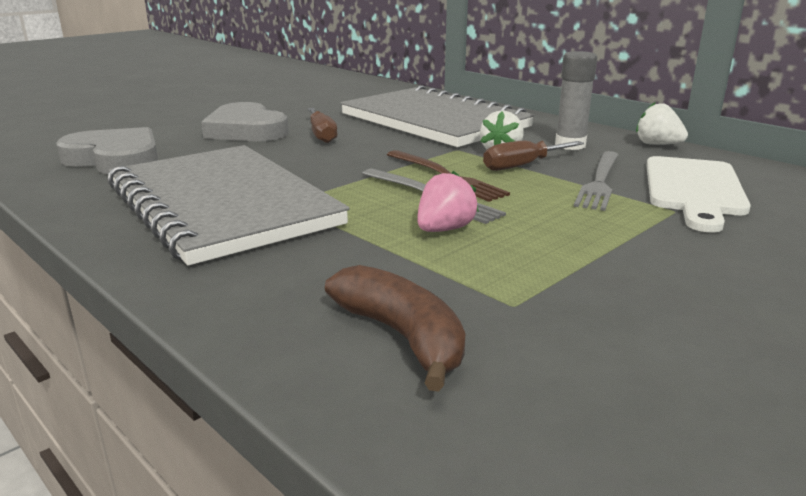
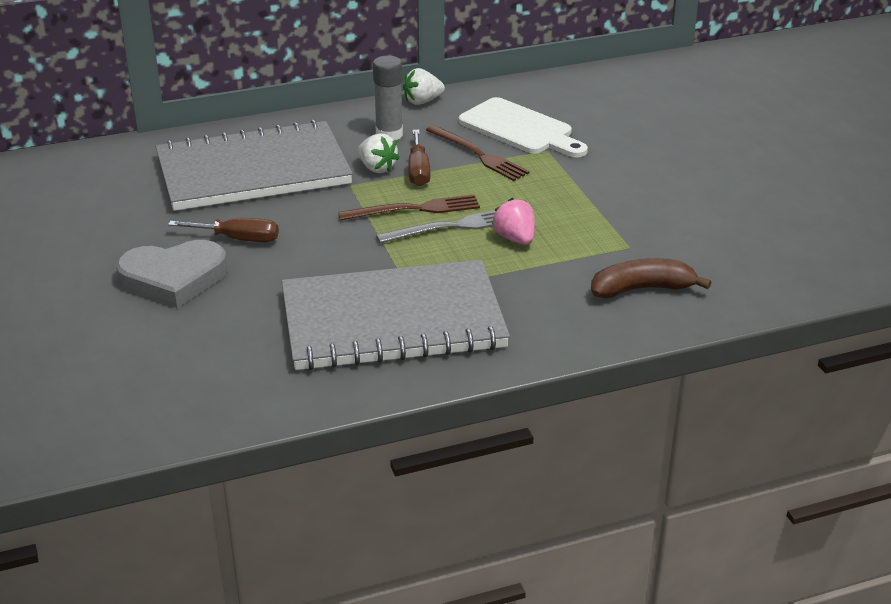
camera: 65 degrees left, 10 degrees up
grey heart [56,127,158,174] -> none
grey fork [574,151,618,211] -> brown fork [426,125,530,181]

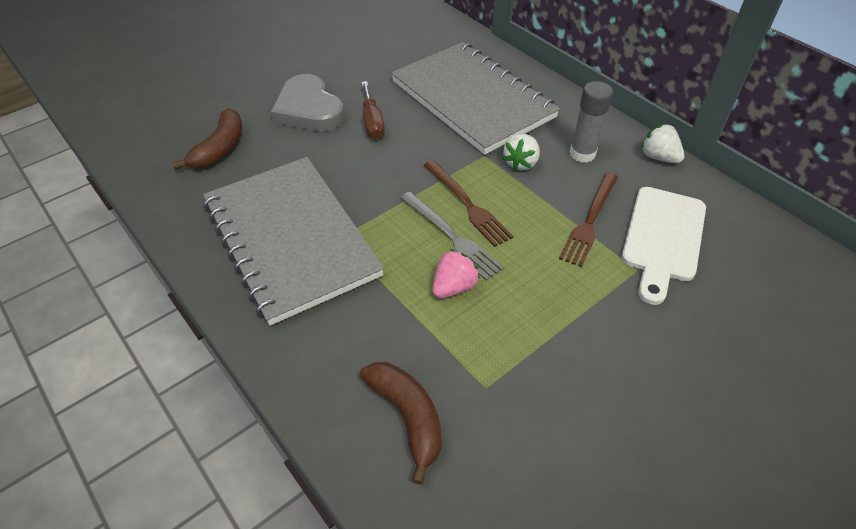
camera: 70 degrees right, 15 degrees up
brown screwdriver [408,130,430,186] -> none
none -> brown banana [172,108,242,170]

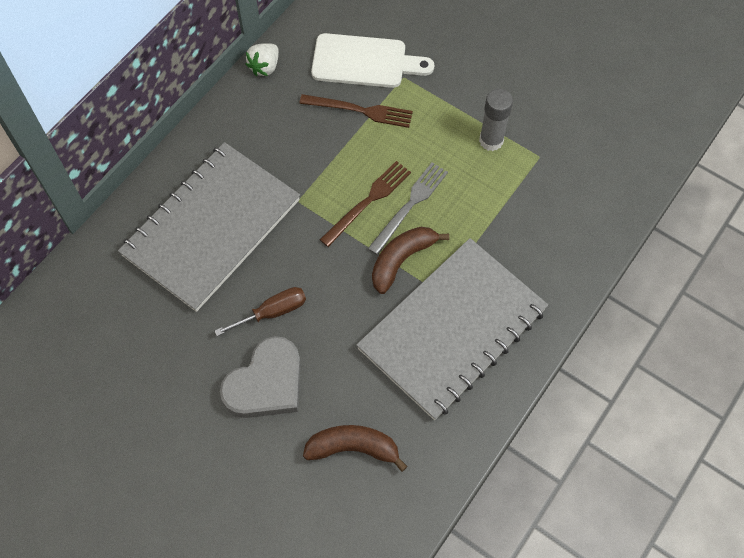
camera: 105 degrees left, 15 degrees up
brown banana [360,362,442,485] -> brown banana moved to [372,227,449,294]
pink strawberry [432,249,480,298] -> none
white strawberry [502,134,540,171] -> none
grey glue stick [570,81,613,163] -> grey glue stick moved to [479,89,513,151]

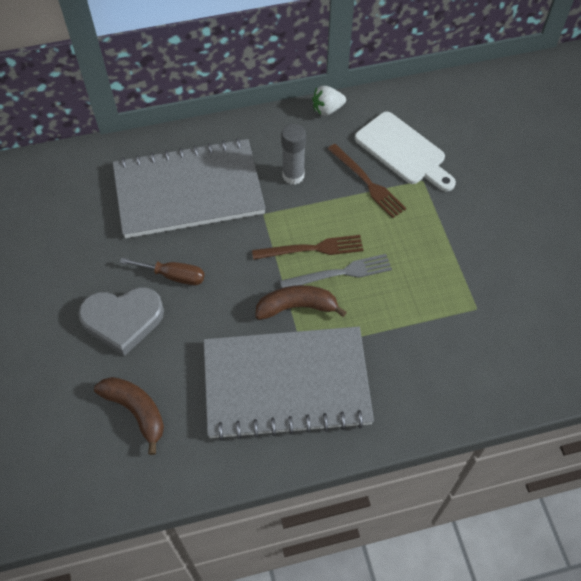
camera: 40 degrees right, 5 degrees down
grey glue stick [479,89,513,151] -> grey glue stick moved to [281,124,306,184]

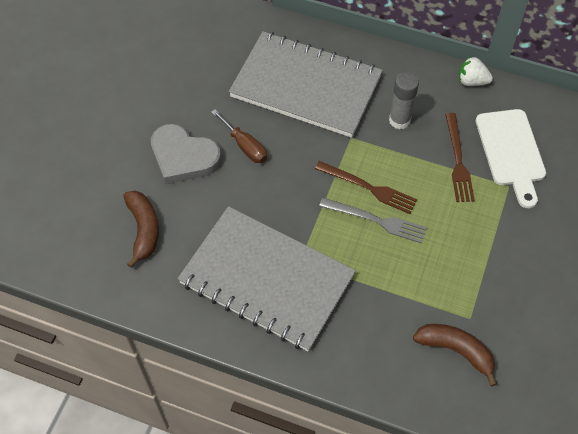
camera: 35 degrees right, 0 degrees up
brown banana [255,285,347,320] -> brown banana moved to [413,324,497,386]

